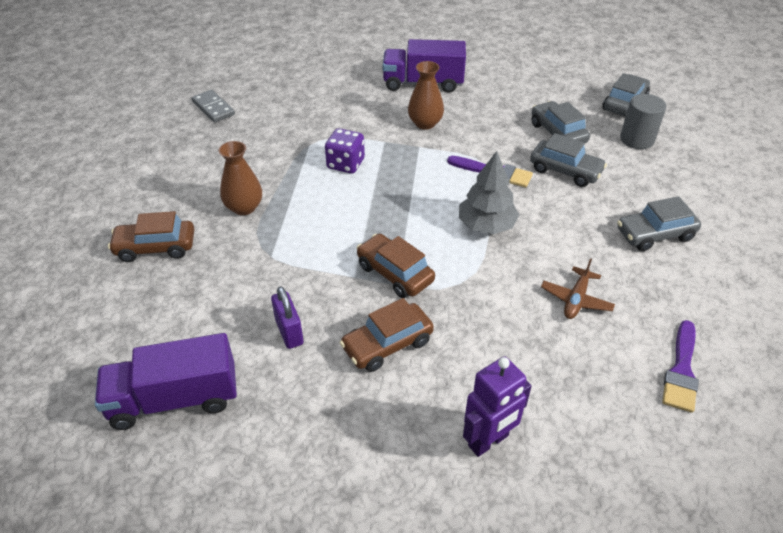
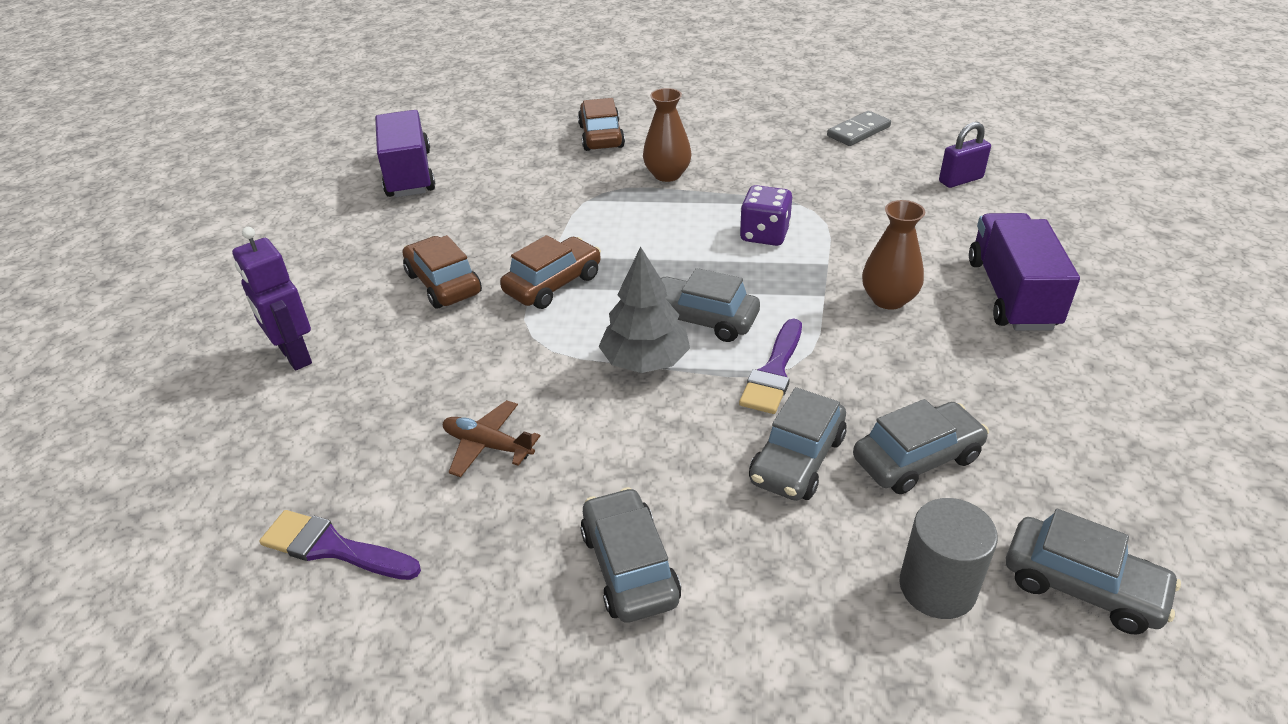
camera: 90 degrees right, 5 degrees down
purple padlock [271,286,304,349] -> purple padlock moved to [939,122,991,188]
none -> grey car [661,268,760,342]

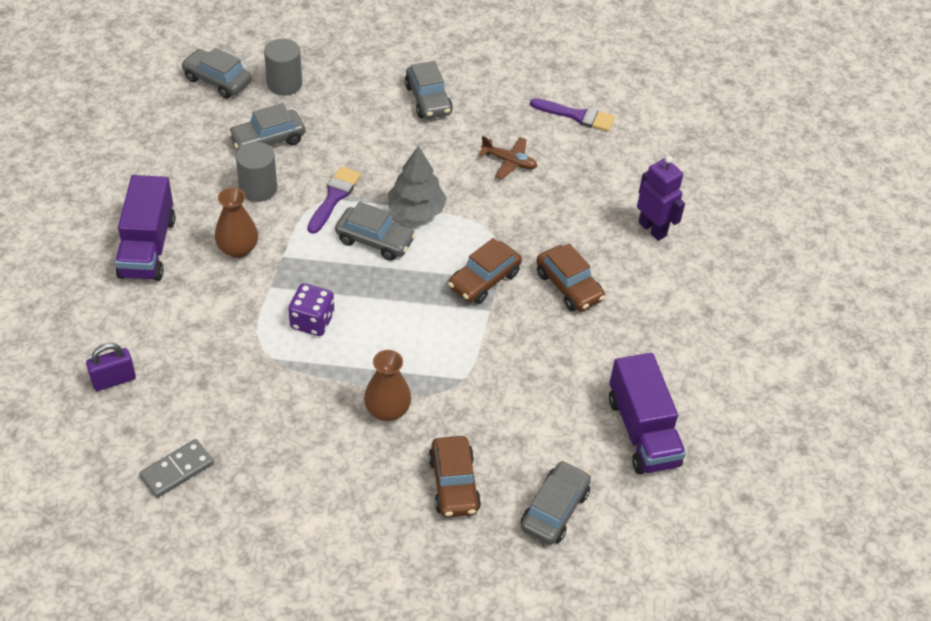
camera: 175 degrees right, 10 degrees up
grey car [749,387,847,501] -> grey car moved to [521,461,591,545]
none -> grey cylinder [236,142,277,202]

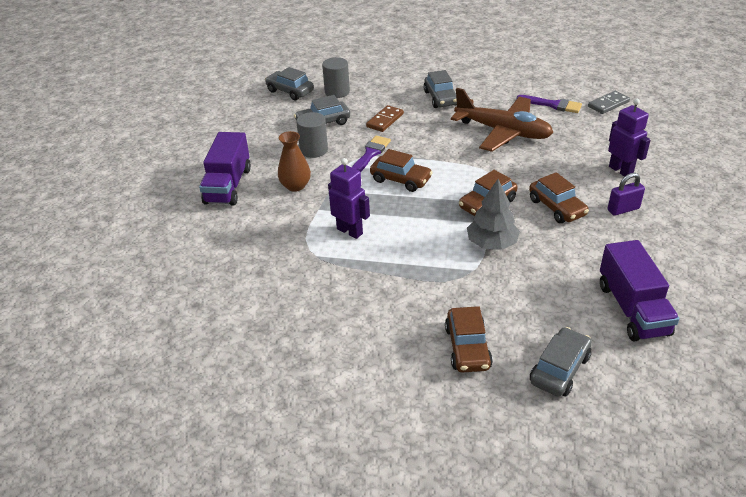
camera: 10 degrees right, 10 degrees down
purple padlock [86,343,136,391] -> purple padlock moved to [607,173,645,216]
grey domino [139,439,214,498] -> grey domino moved to [588,91,630,114]
purple dice [288,283,334,336] -> purple robot [328,158,370,239]
grey car [335,201,416,261] -> brown car [370,149,433,192]
brown vase [364,350,411,421] -> none
grey tree [388,145,447,221] -> grey tree moved to [467,179,520,250]
brown plane [479,136,537,179] -> brown plane [451,88,553,152], size x2.23
none -> brown domino [366,105,404,132]

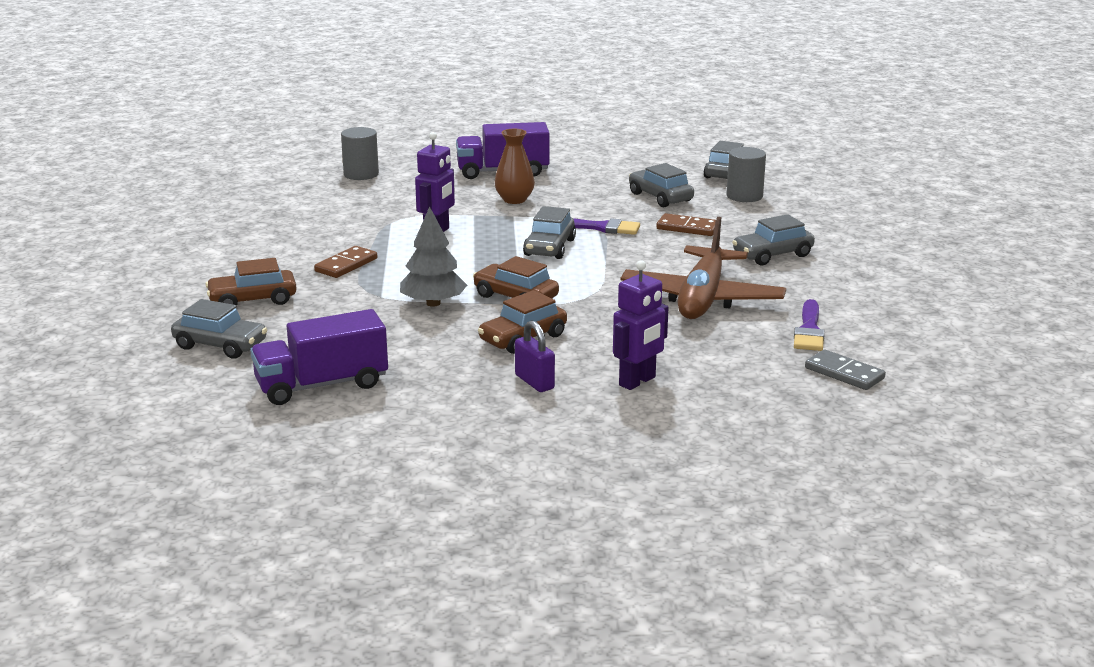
camera: 75 degrees right, 15 degrees down
grey cylinder [296,112,328,158] -> grey cylinder moved to [341,127,379,180]
brown car [370,149,433,192] -> grey car [523,206,576,259]
none -> brown domino [314,246,377,278]

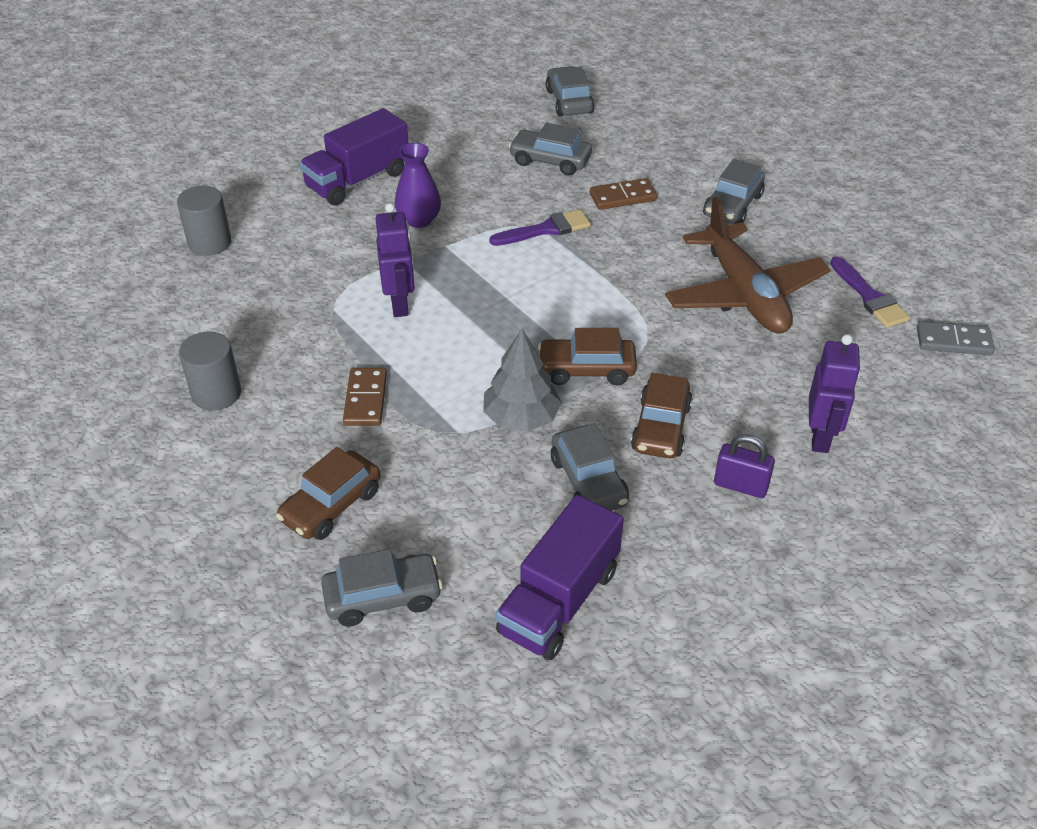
camera: 35 degrees left, 20 degrees up
brown vase [495,129,535,204] -> purple vase [395,143,441,228]
grey car [523,206,576,259] -> grey car moved to [551,424,629,511]
grey cylinder [727,147,766,202] -> grey cylinder moved to [179,331,241,411]

